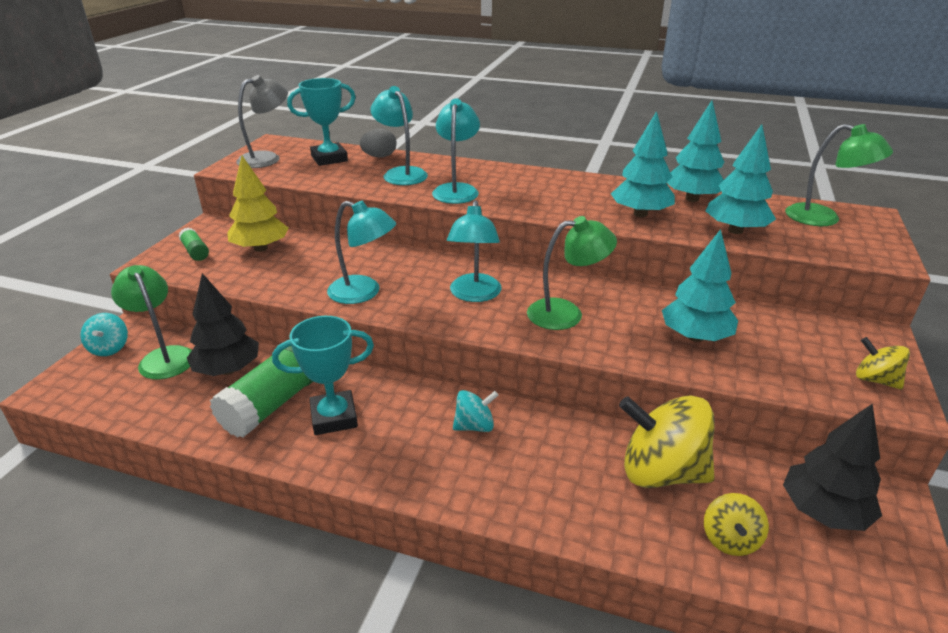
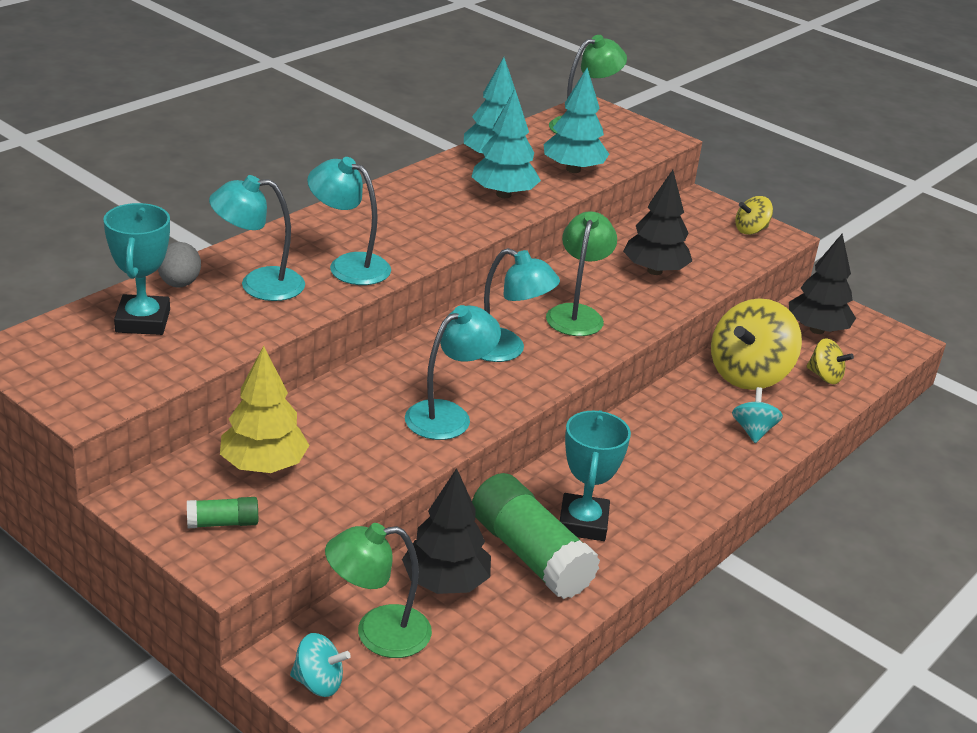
camera: 70 degrees left, 0 degrees up
grey lamp [236,75,288,168] -> none
turquoise spinning top [453,390,499,432] -> turquoise spinning top moved to [732,387,783,443]
turquoise tree [662,229,738,342] -> black tree [623,170,692,275]

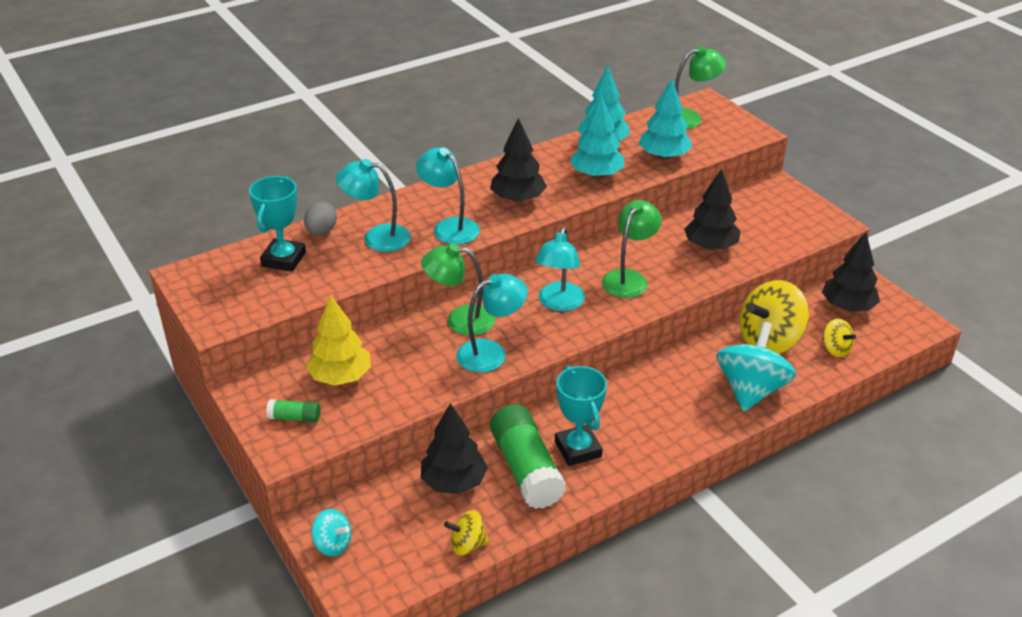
camera: 20 degrees right, 5 degrees up
green lamp [325,523,432,658] -> green lamp moved to [421,244,495,336]
turquoise lamp [480,248,560,362] -> turquoise lamp turned 60 degrees clockwise [535,227,585,312]
turquoise trophy [560,410,631,541] -> turquoise trophy turned 45 degrees counterclockwise [555,366,607,466]
turquoise spinning top [732,387,783,443] -> turquoise spinning top [716,322,796,412], size x1.97
yellow spinning top [735,196,773,235] -> yellow spinning top moved to [444,510,489,556]
none -> black tree [490,118,547,203]

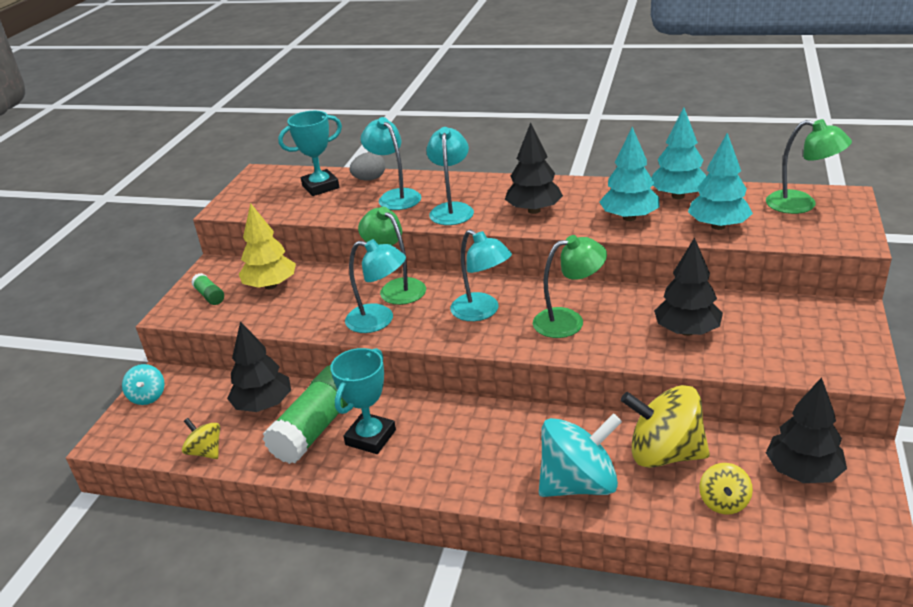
camera: 50 degrees right, 5 degrees down
turquoise lamp [535,227,585,312] -> turquoise lamp turned 105 degrees counterclockwise [450,230,512,321]

